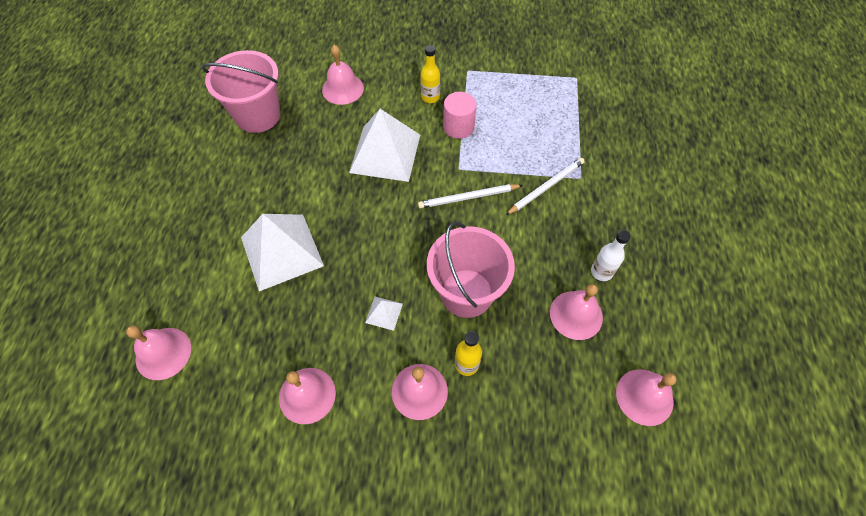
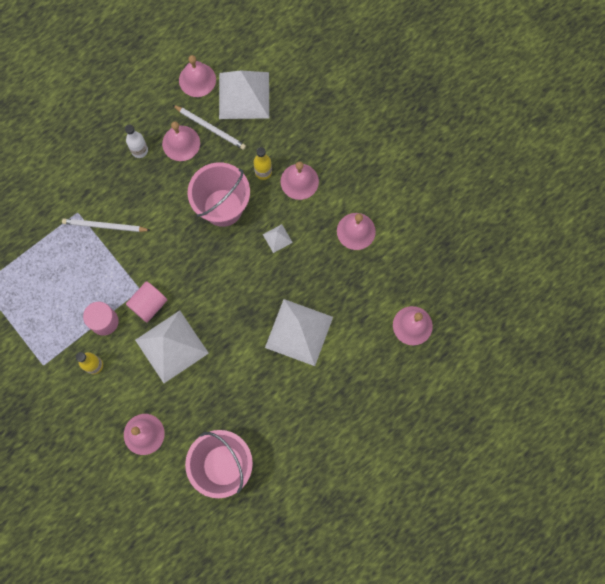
camera: 135 degrees left, 15 degrees up
white pencil [418,184,523,209] -> white pencil moved to [173,105,246,150]
none -> pink cylinder [126,281,167,322]
none -> white pyramid [219,70,269,119]

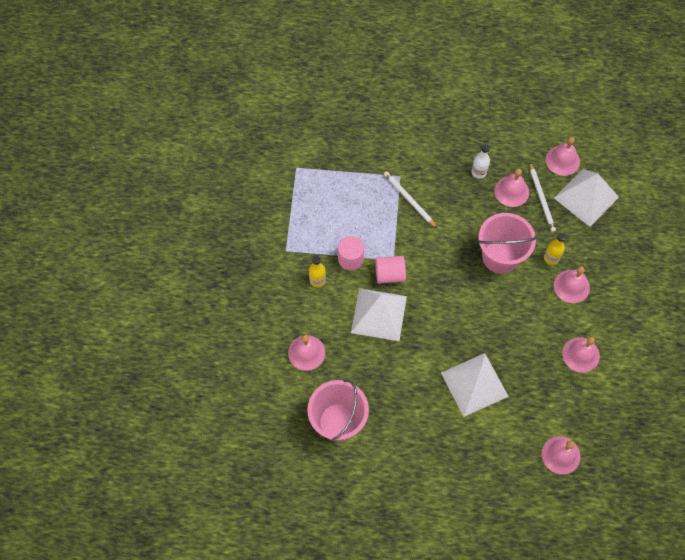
camera: 45 degrees right, 10 degrees down
white pyramid [263,224,293,253] -> none

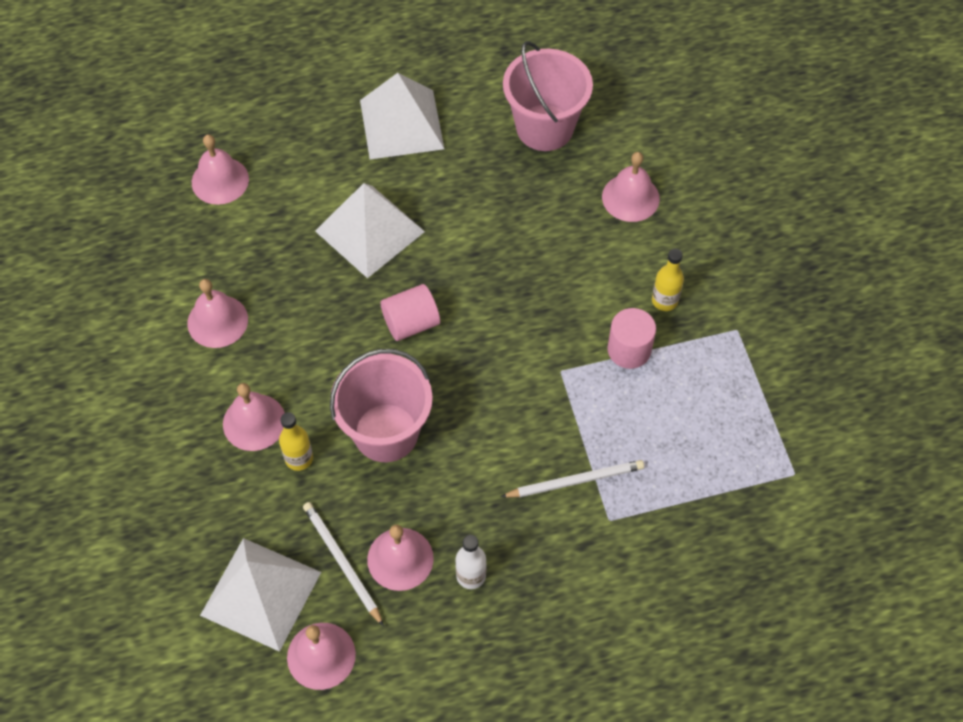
camera: 160 degrees right, 5 degrees down
white pyramid [351,288,407,341] -> white pyramid moved to [360,73,444,159]
pink cylinder [375,256,406,284] -> pink cylinder moved to [381,284,440,341]
white pencil [384,171,437,228] -> white pencil turned 45 degrees counterclockwise [501,460,644,498]

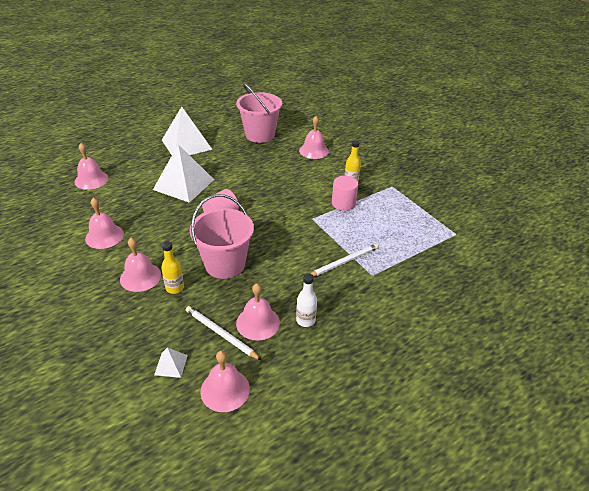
camera: 20 degrees left, 20 degrees down
white pyramid [200,538,321,652] -> white pyramid [154,348,188,378], size x0.43

